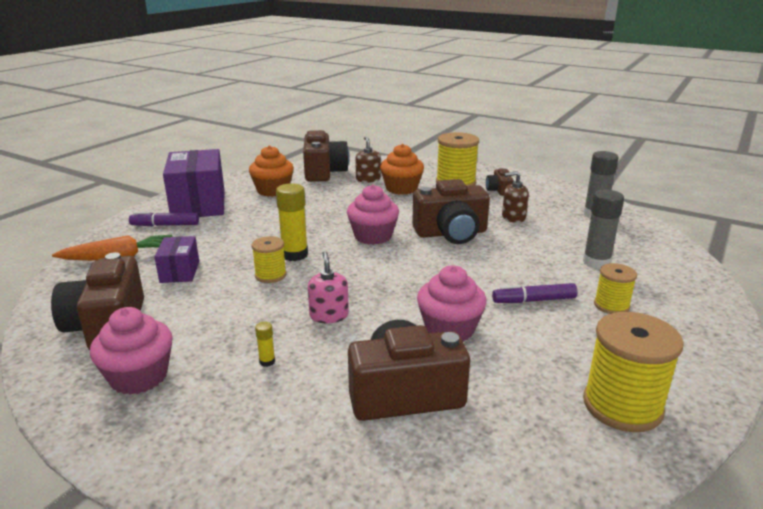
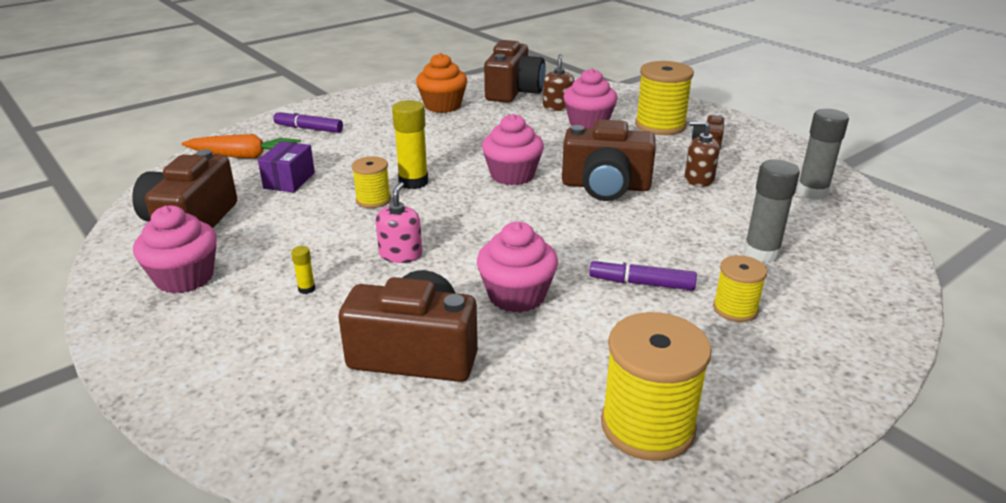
camera: 20 degrees right, 5 degrees up
purple box [163,149,225,217] -> none
orange cupcake [380,144,424,195] -> pink cupcake [563,68,618,128]

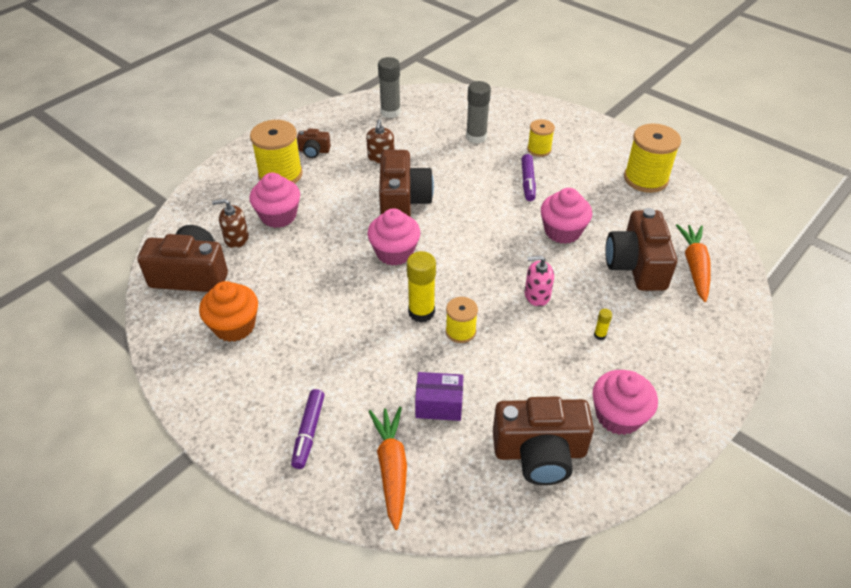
camera: 100 degrees left, 15 degrees up
none -> orange carrot [676,224,710,302]

